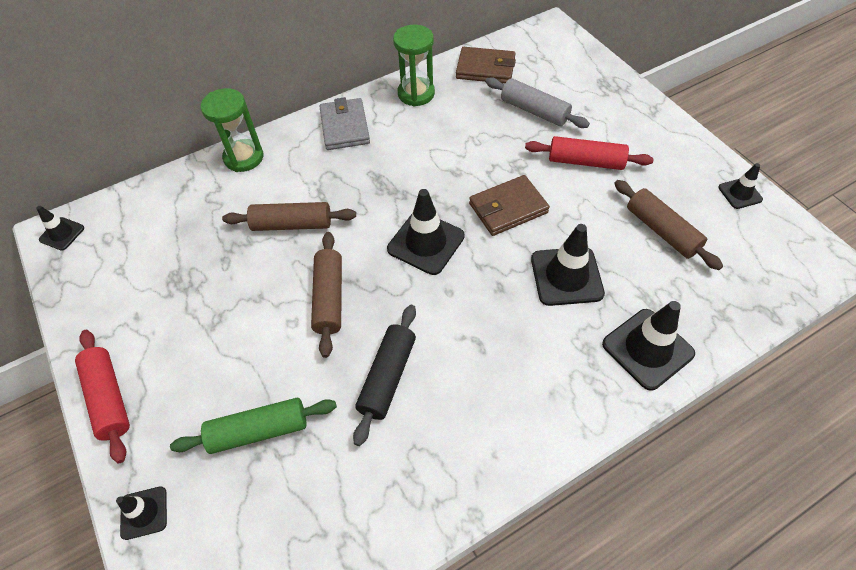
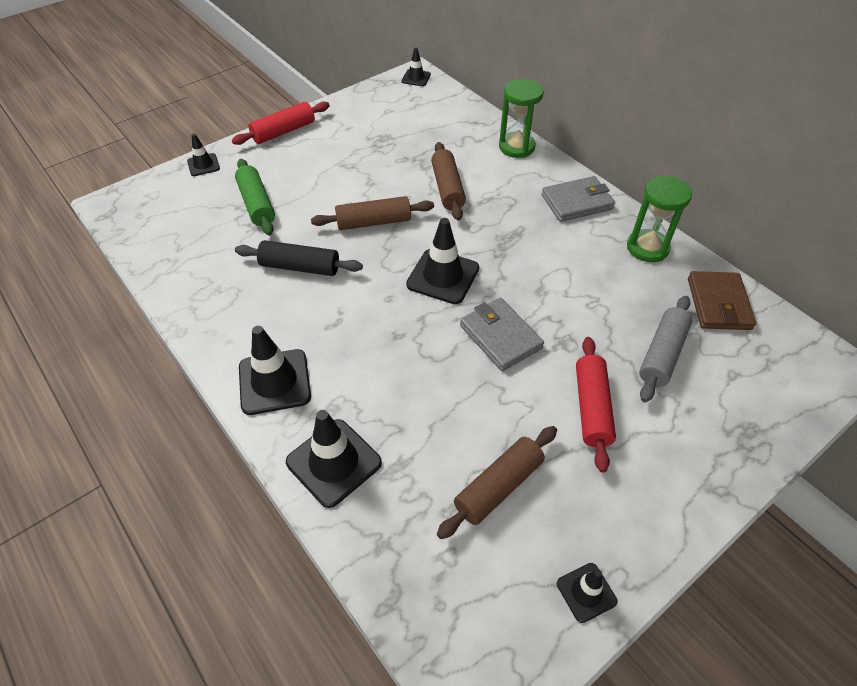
camera: 80 degrees right, 5 degrees down
brown wallet [469,175,550,236] -> grey wallet [460,298,544,371]
black traffic cone [531,224,605,306] -> black traffic cone moved to [239,326,311,415]

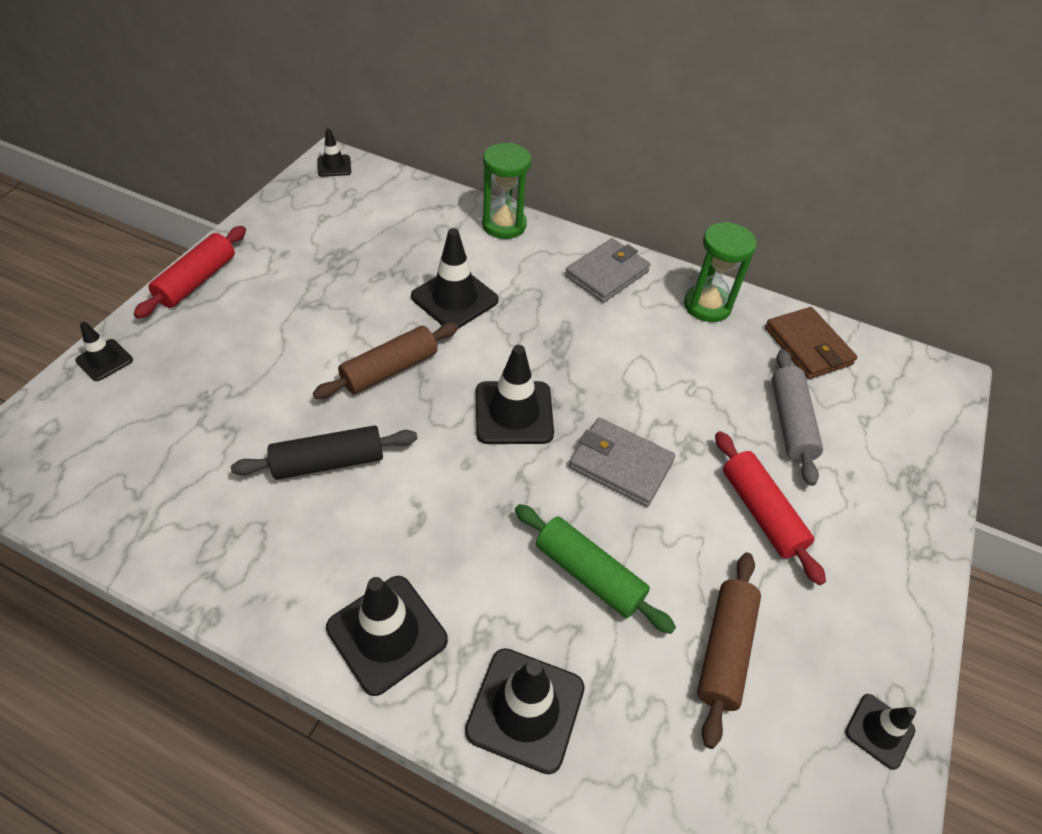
camera: 30 degrees left, 0 degrees up
green rolling pin [235,159,275,235] -> green rolling pin moved to [515,504,676,634]
brown rolling pin [431,142,466,220] -> black traffic cone [411,228,499,329]

